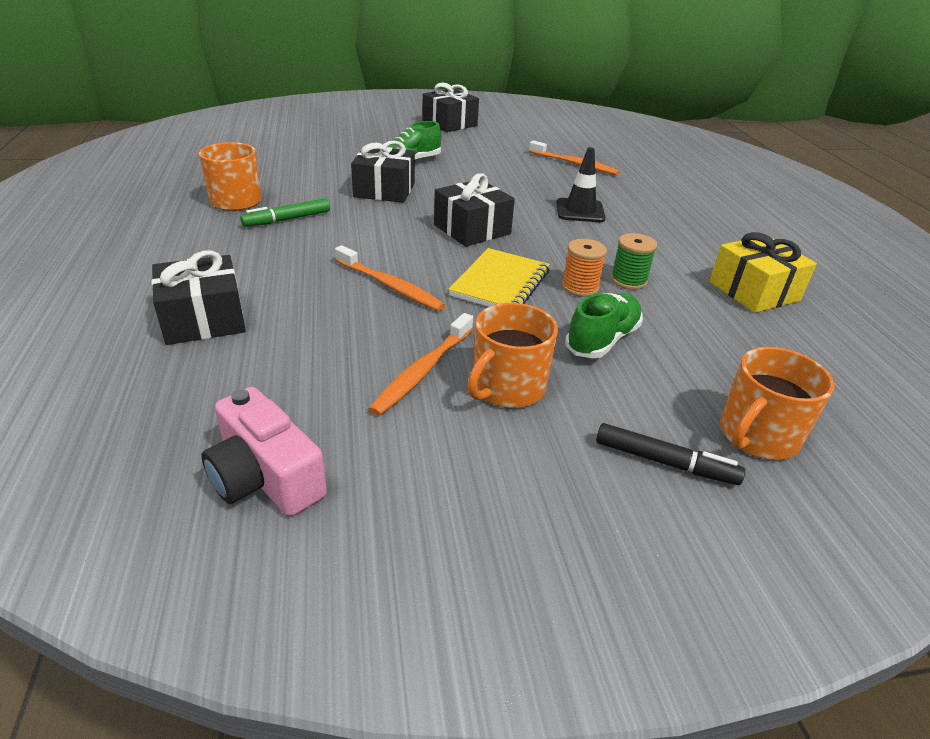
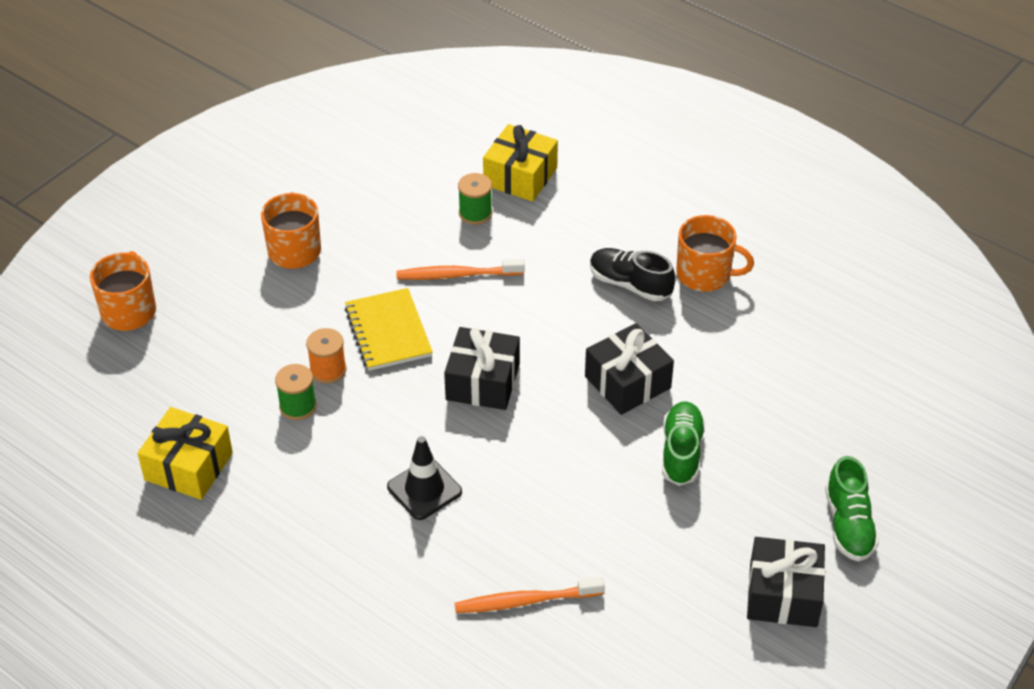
camera: 140 degrees right, 10 degrees up
black gift [151,250,246,345] -> yellow gift [483,124,558,202]
pink camera [201,387,327,516] -> none
green marker [240,198,330,227] -> black shoe [590,248,676,301]
orange toothbrush [369,313,473,416] -> none
green shoe [565,293,643,358] -> green shoe moved to [825,456,879,562]
black marker [596,423,745,485] -> none
none -> green spool [458,173,492,225]

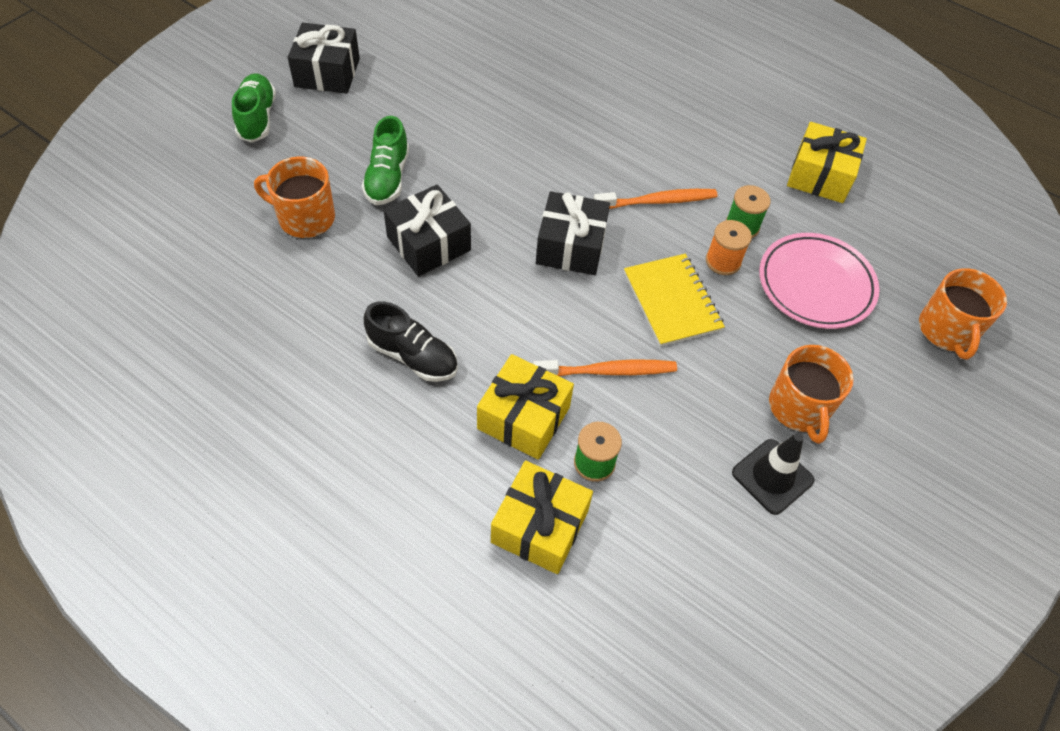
camera: 175 degrees right, 10 degrees up
black traffic cone [387,436,462,520] -> black traffic cone moved to [732,433,814,515]
orange toothbrush [455,577,605,613] -> orange toothbrush moved to [594,189,718,209]
orange mug [676,215,754,292] -> orange mug moved to [254,157,335,238]
none -> yellow gift [477,354,574,460]
none -> pink plate [759,233,879,329]

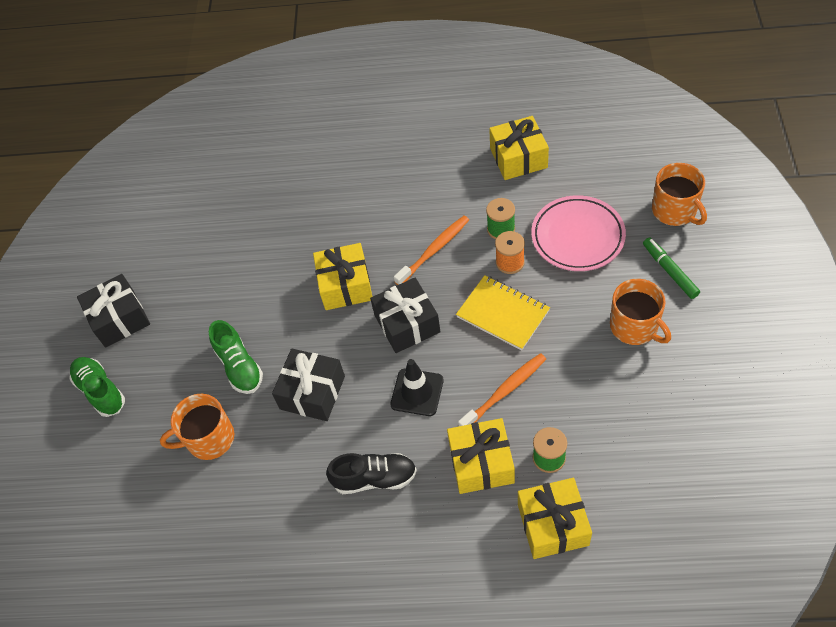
camera: 25 degrees left, 0 degrees up
black traffic cone [732,433,814,515] -> black traffic cone moved to [390,359,444,416]
none -> yellow gift [313,243,372,310]
none -> green marker [643,237,700,299]

